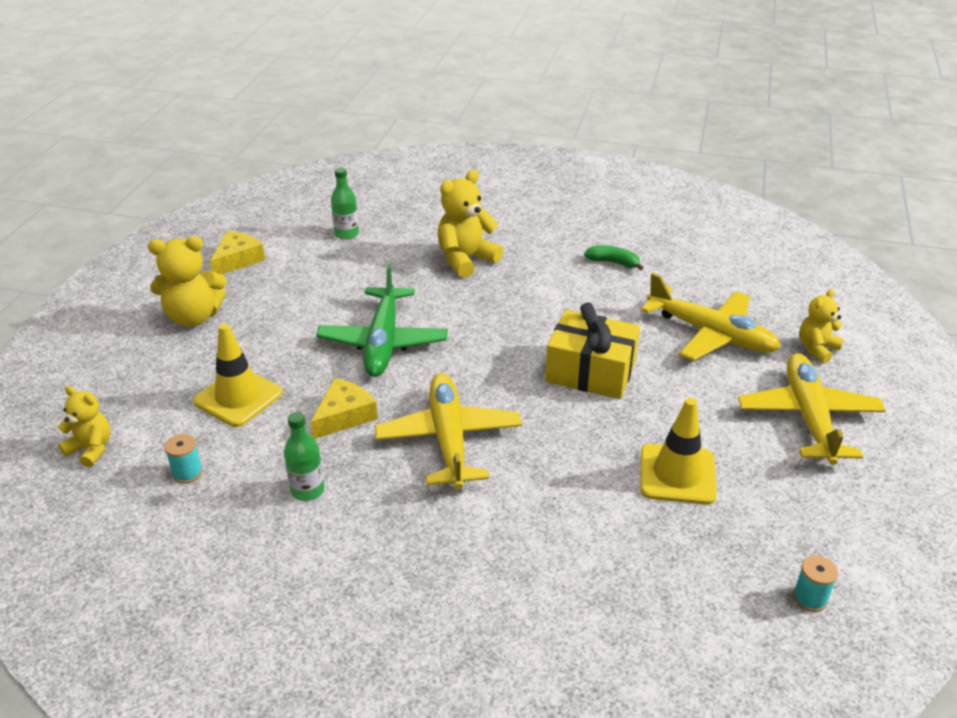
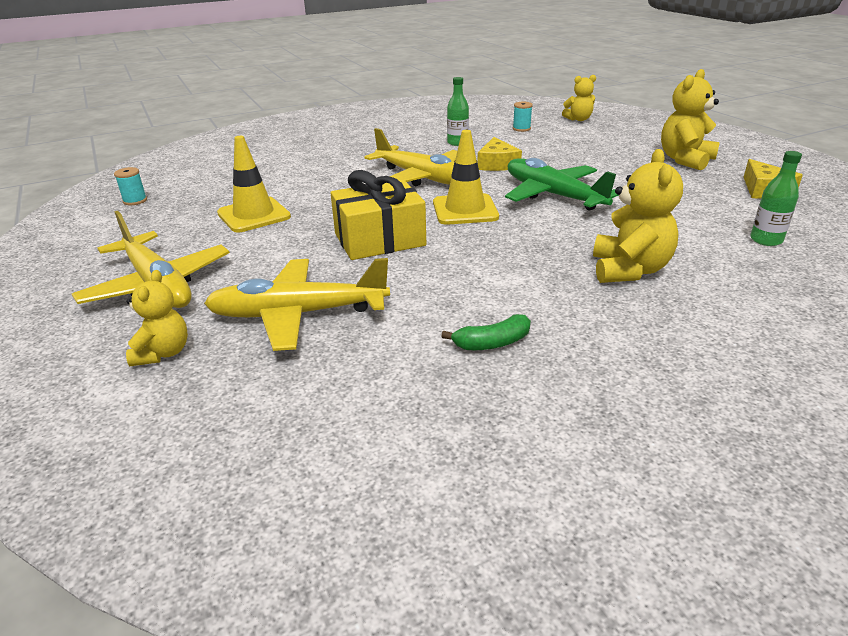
camera: 140 degrees right, 5 degrees down
yellow traffic cone [193,323,283,427] -> yellow traffic cone moved to [433,130,499,225]

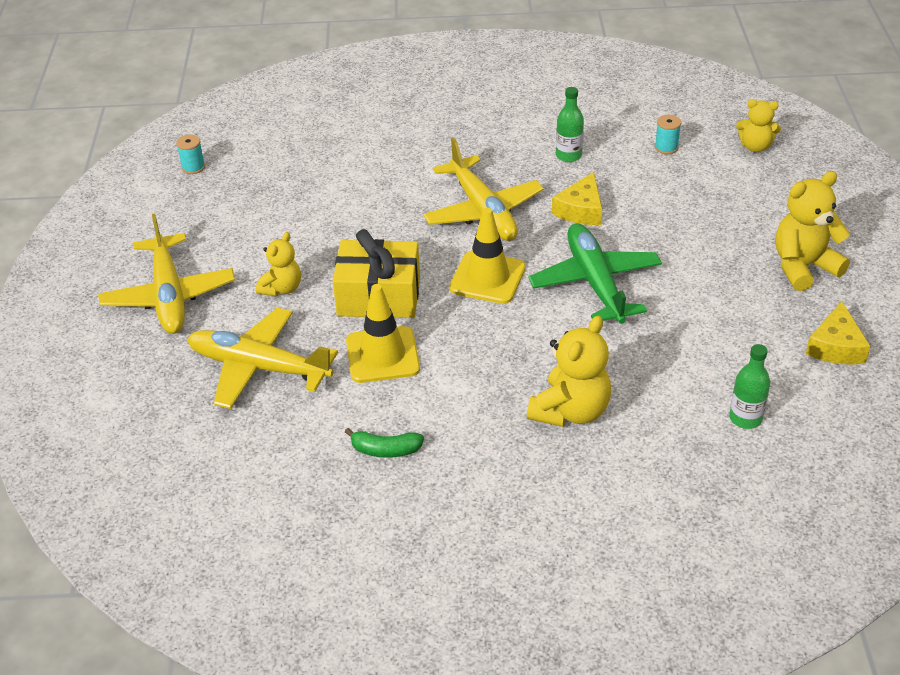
camera: 25 degrees right, 10 degrees up
yellow teddy bear [126,270,188,366] -> yellow teddy bear moved to [256,232,301,296]
yellow traffic cone [217,136,291,232] -> yellow traffic cone moved to [346,284,420,383]

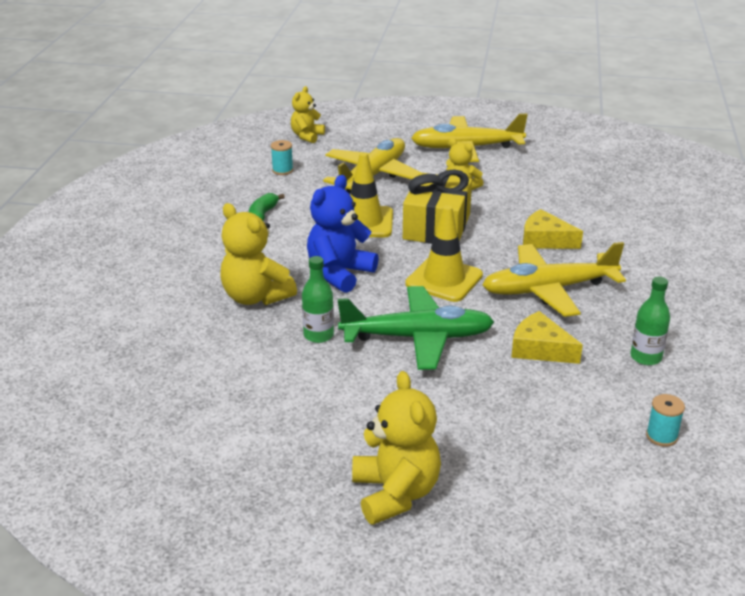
camera: 100 degrees right, 10 degrees down
turquoise spool [176,134,205,174] -> turquoise spool moved to [271,140,293,175]
green bottle [729,344,770,429] -> green bottle moved to [302,256,334,343]
yellow teddy bear [736,99,781,152] -> yellow teddy bear moved to [291,86,325,143]
yellow cheese [806,301,871,365] -> yellow cheese moved to [523,209,583,249]
none -> blue teddy bear [307,175,379,293]

